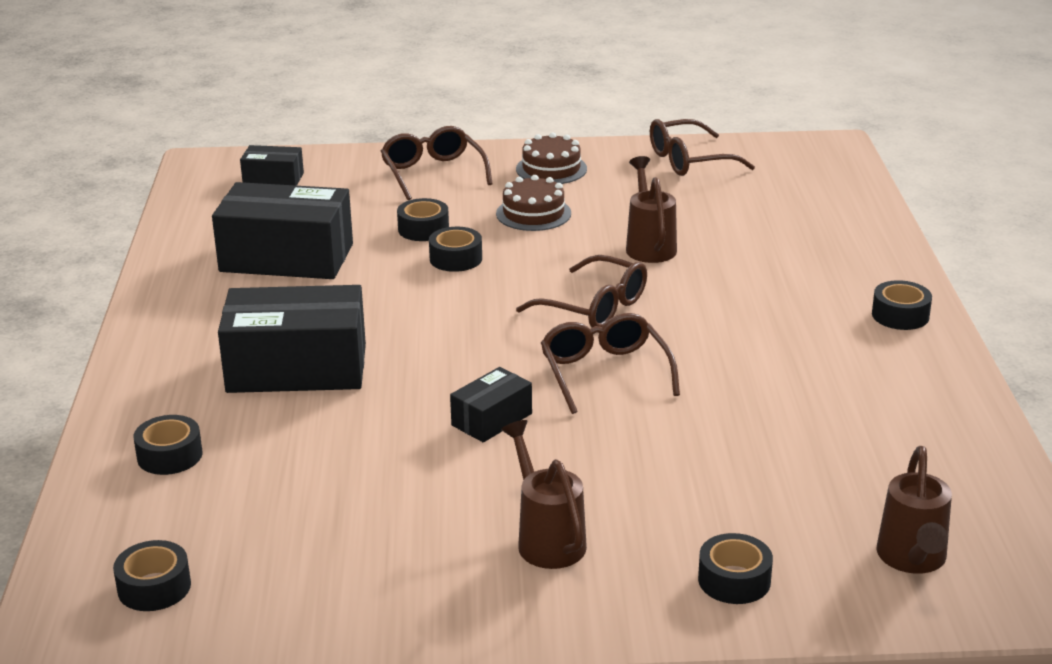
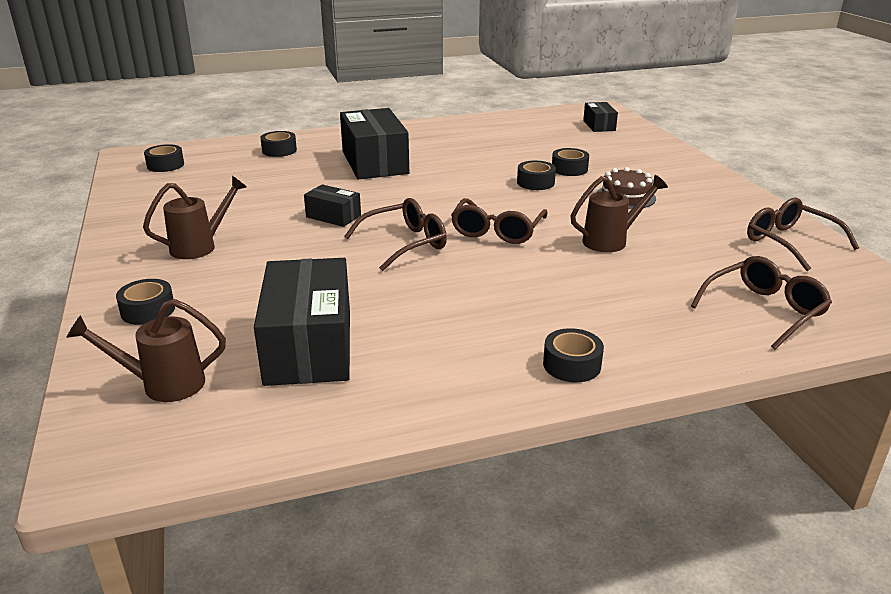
camera: 75 degrees right, 0 degrees up
black box [212,182,353,279] -> black box moved to [254,258,350,386]
brown glasses [381,126,493,200] -> brown glasses moved to [691,256,832,350]
brown cake [516,132,587,184] -> none

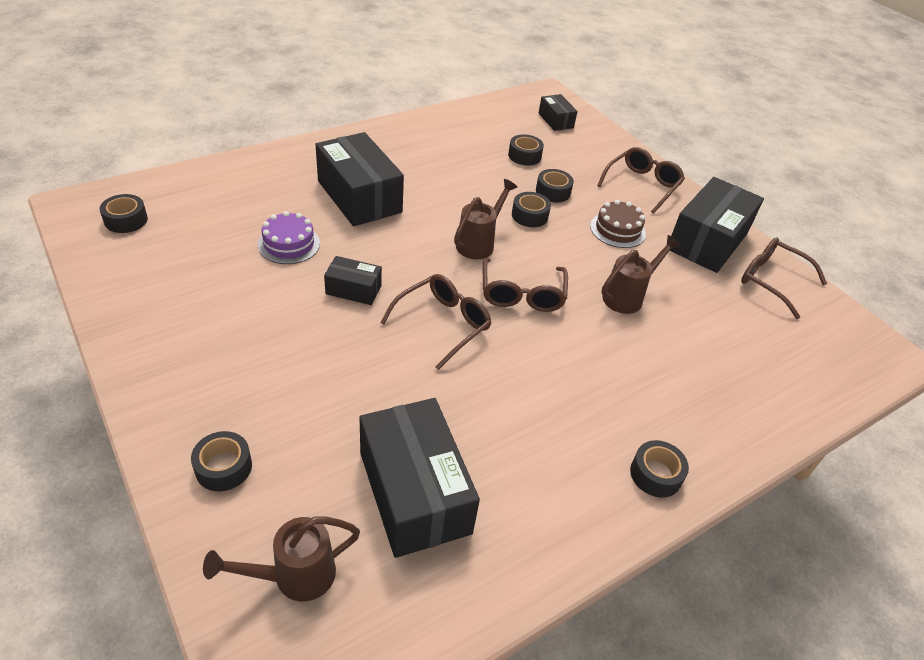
camera: 20 degrees left, 15 degrees up
brown watering can [143,176,247,259] -> brown watering can moved to [454,179,518,259]
black tape [260,131,297,157] -> black tape moved to [508,134,544,166]
brown glasses [691,256,832,350] -> brown glasses moved to [597,147,685,214]
none -> purple cake [258,211,320,264]
none -> black box [670,177,764,273]

